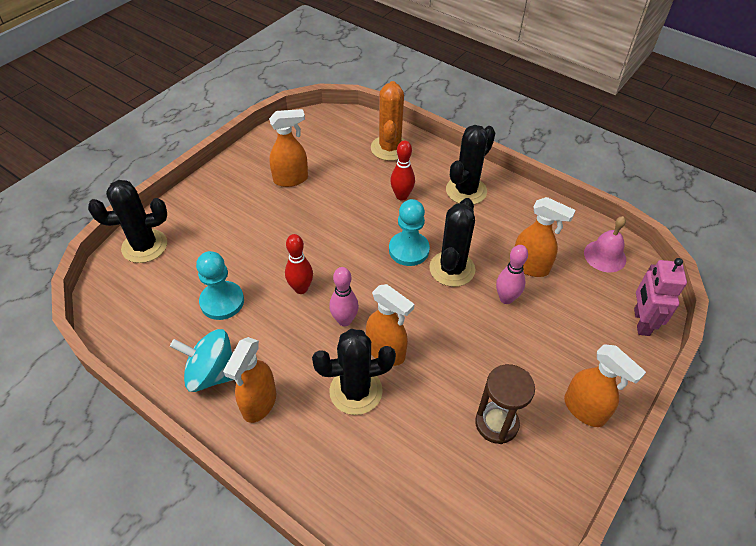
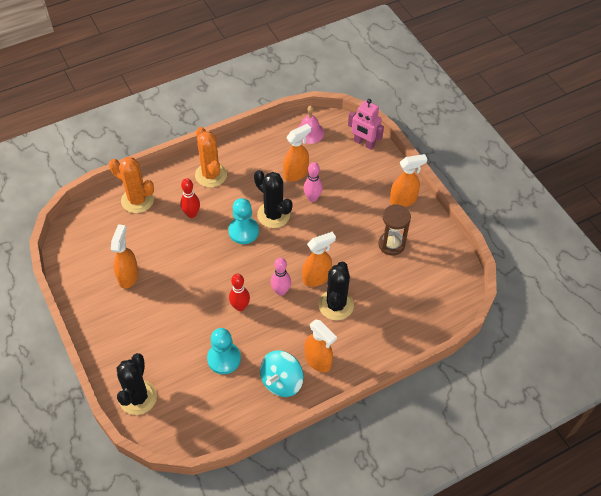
camera: 65 degrees left, 5 degrees up
black cactus [446,125,495,204] -> orange cactus [195,127,227,187]

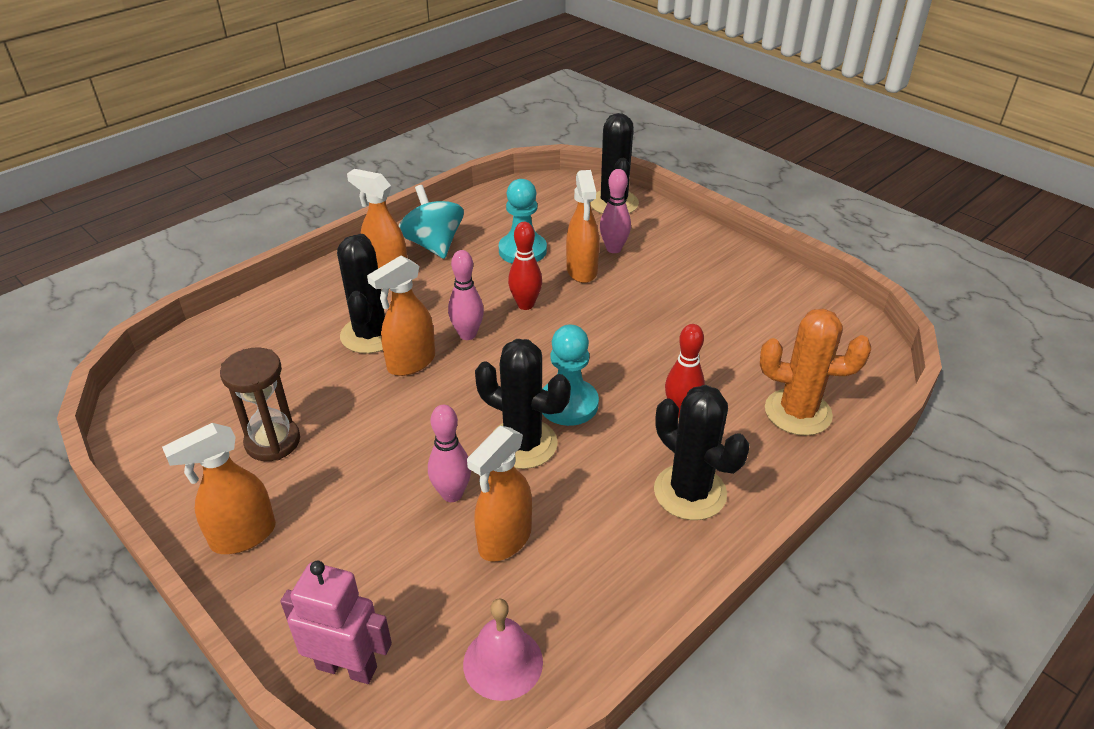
camera: 165 degrees right, 15 degrees down
orange spray bottle [111,224,139,289] -> orange spray bottle moved to [566,170,600,283]
orange cactus [195,127,227,187] -> black cactus [654,385,750,520]
turquoise spinning top [260,350,304,397] -> turquoise spinning top turned 45 degrees counterclockwise [399,185,464,259]
none -> pink bowling pin [600,169,631,253]

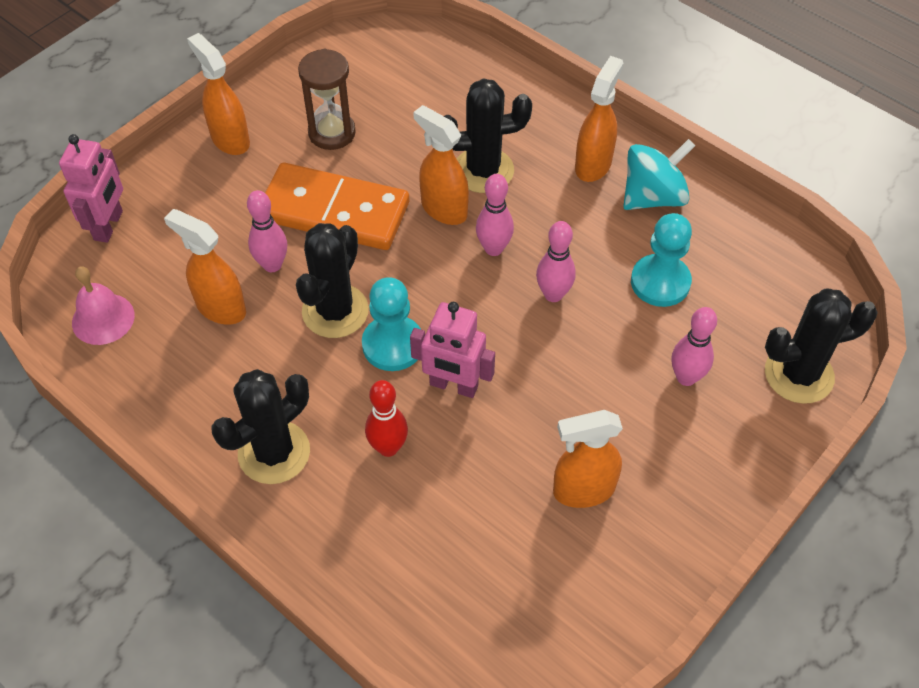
camera: 85 degrees right, 15 degrees up
red bowling pin [508,222,542,310] -> pink bowling pin [536,221,576,302]
orange spray bottle [566,170,600,283] -> orange spray bottle moved to [553,410,623,508]
orange cactus [760,308,871,436] -> none
none -> orange domino [265,163,409,250]
none -> pink robot [410,302,495,398]

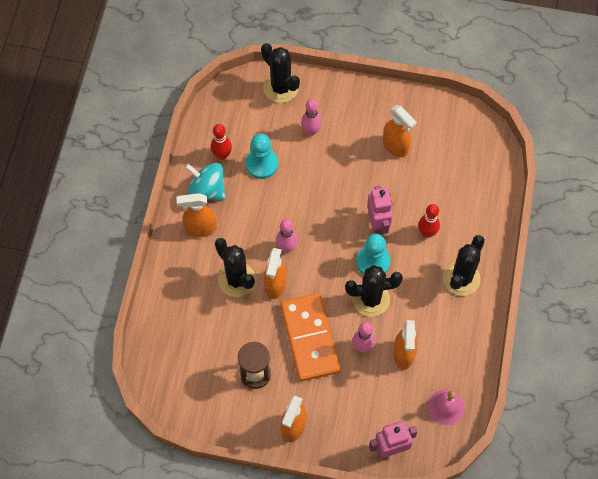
camera: 120 degrees left, 10 degrees up
black cactus [211,369,310,484] -> black cactus turned 75 degrees counterclockwise [443,235,485,296]
pink bowling pin [536,221,576,302] -> none
none -> red bowling pin [211,124,232,160]

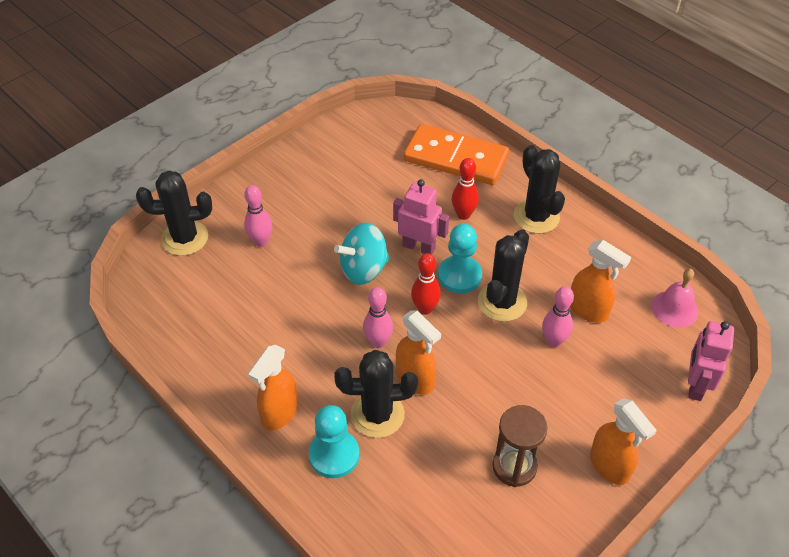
camera: 55 degrees left, 15 degrees down
turquoise spinning top [185,163,226,200] -> turquoise spinning top moved to [334,223,390,285]
red bowling pin [211,124,232,160] -> red bowling pin moved to [411,253,441,315]
turquoise pawn [246,134,278,179] -> turquoise pawn moved to [309,405,359,478]
orange domino [280,293,340,381] -> orange domino moved to [404,124,509,185]
orange spray bottle [383,105,417,157] -> none

